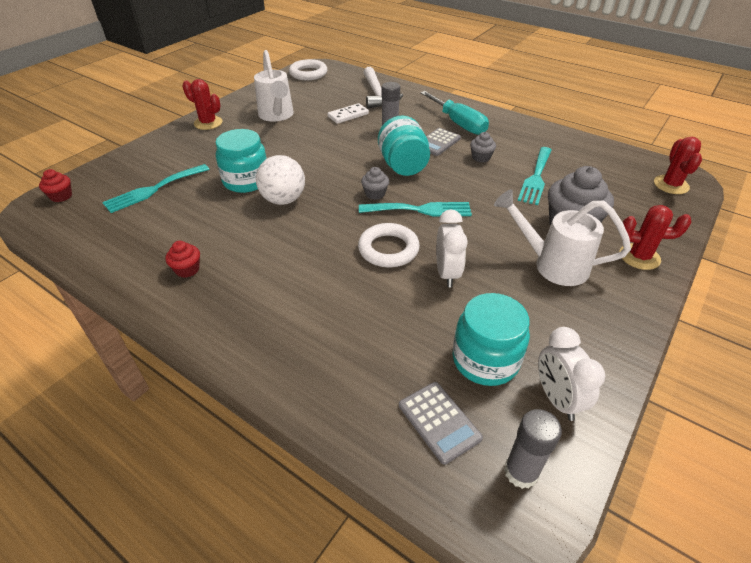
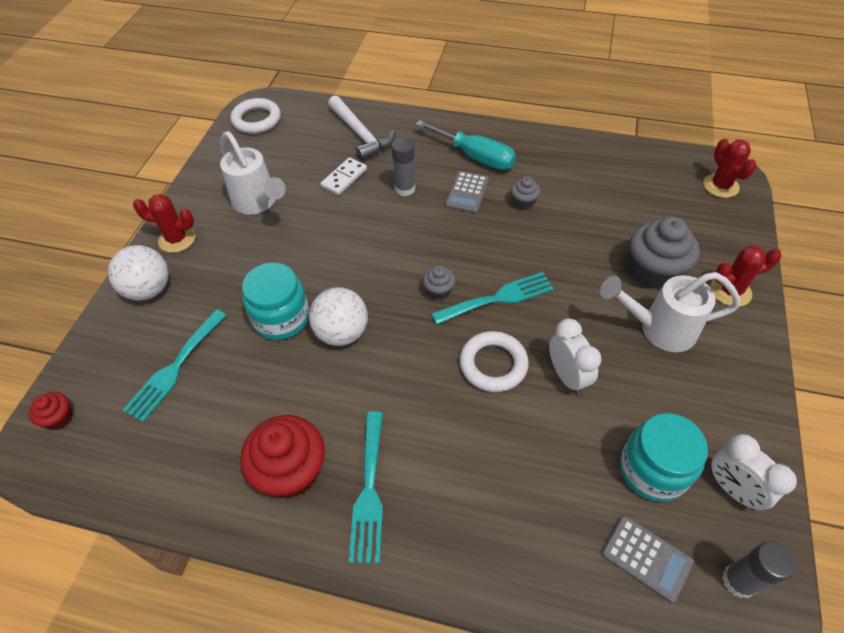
camera: 20 degrees left, 10 degrees up
red cupcake [165,241,200,278] -> red cupcake [240,415,325,498], size x2.04
turquoise jar [378,115,430,176] -> none
turquoise fork [518,147,552,205] -> turquoise fork moved to [349,411,383,563]
none -> white ball [108,245,169,301]

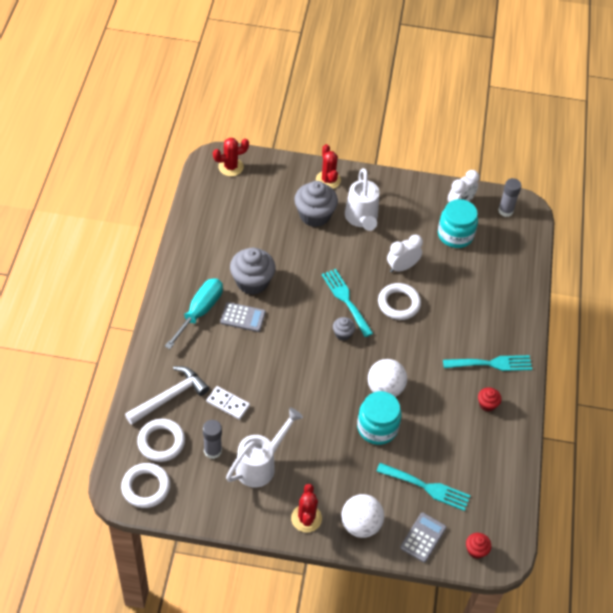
camera: 100 degrees left, 0 degrees up
red cupcake [240,415,325,498] -> red cupcake [478,387,501,412], size x0.49
grey glue stick [391,137,416,196] -> grey glue stick moved to [203,420,222,459]
grey cupcake [511,177,540,209] -> grey cupcake [230,248,276,295], size x2.04
grey calculator [602,516,694,603] -> grey calculator moved to [400,513,446,563]
none -> white ring [137,419,185,462]

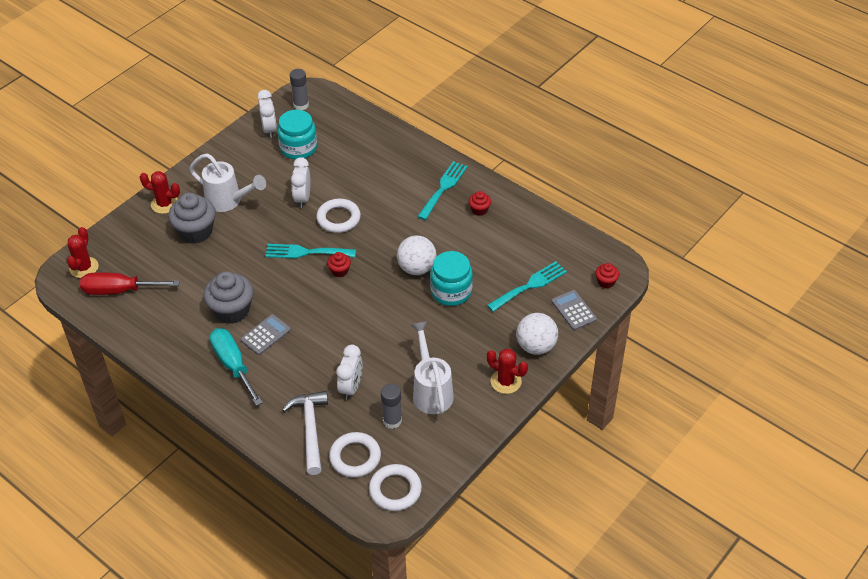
camera: 55 degrees left, 5 degrees down
white domino [206,386,250,420] -> white clock [336,344,363,400]
grey cupcake [333,317,355,340] -> red cupcake [327,252,351,277]
none -> red screwdriver [80,272,180,295]

